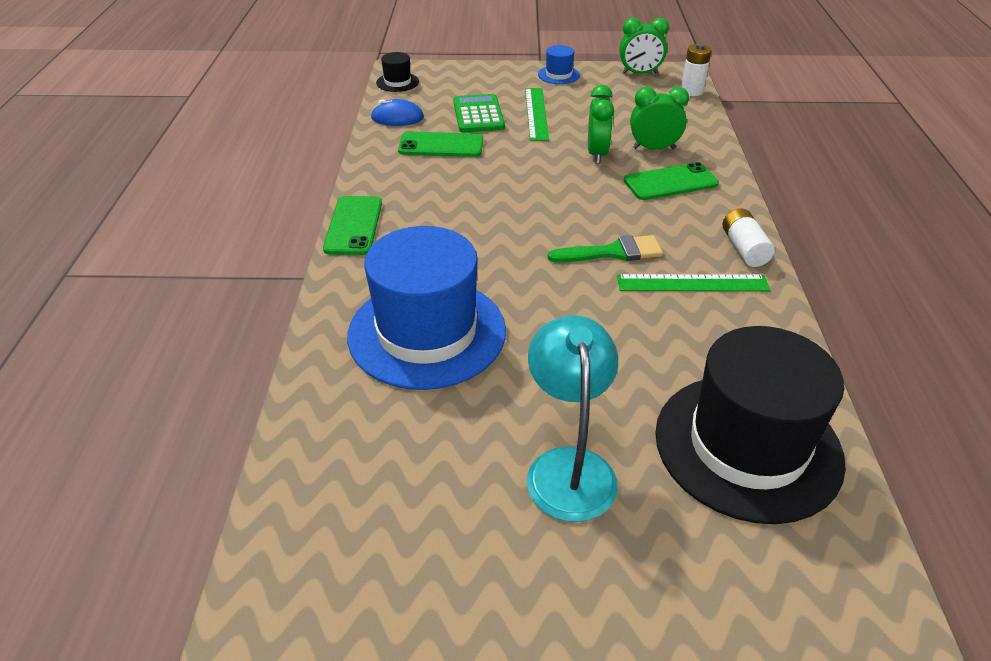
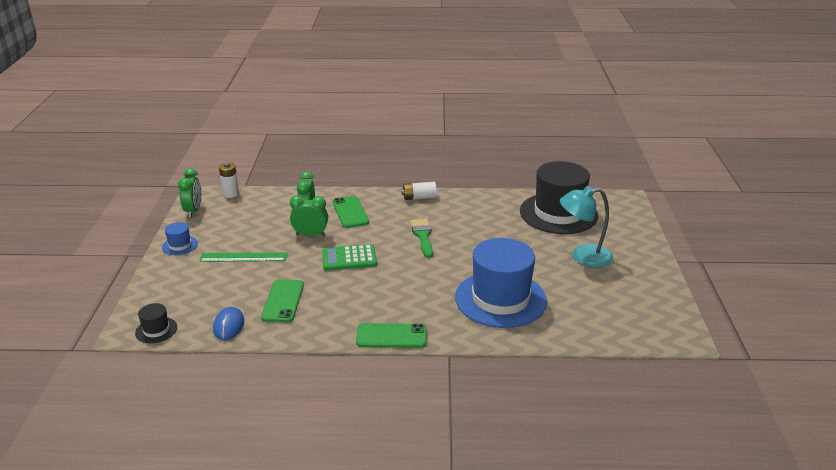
camera: 90 degrees left, 10 degrees down
green calculator [453,94,505,133] -> green calculator moved to [322,244,377,270]
green ruler [617,274,770,291] -> none

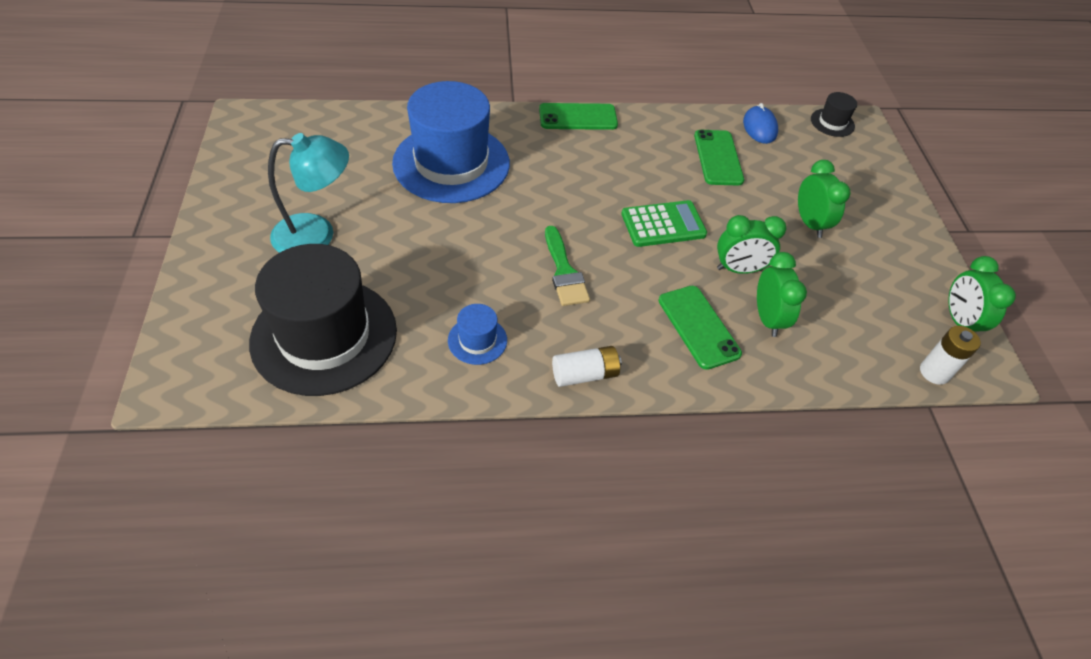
camera: 170 degrees right, 20 degrees up
blue hat [162,222,198,255] -> blue hat moved to [448,304,507,365]
green ruler [199,252,287,262] -> green clock [798,160,850,238]

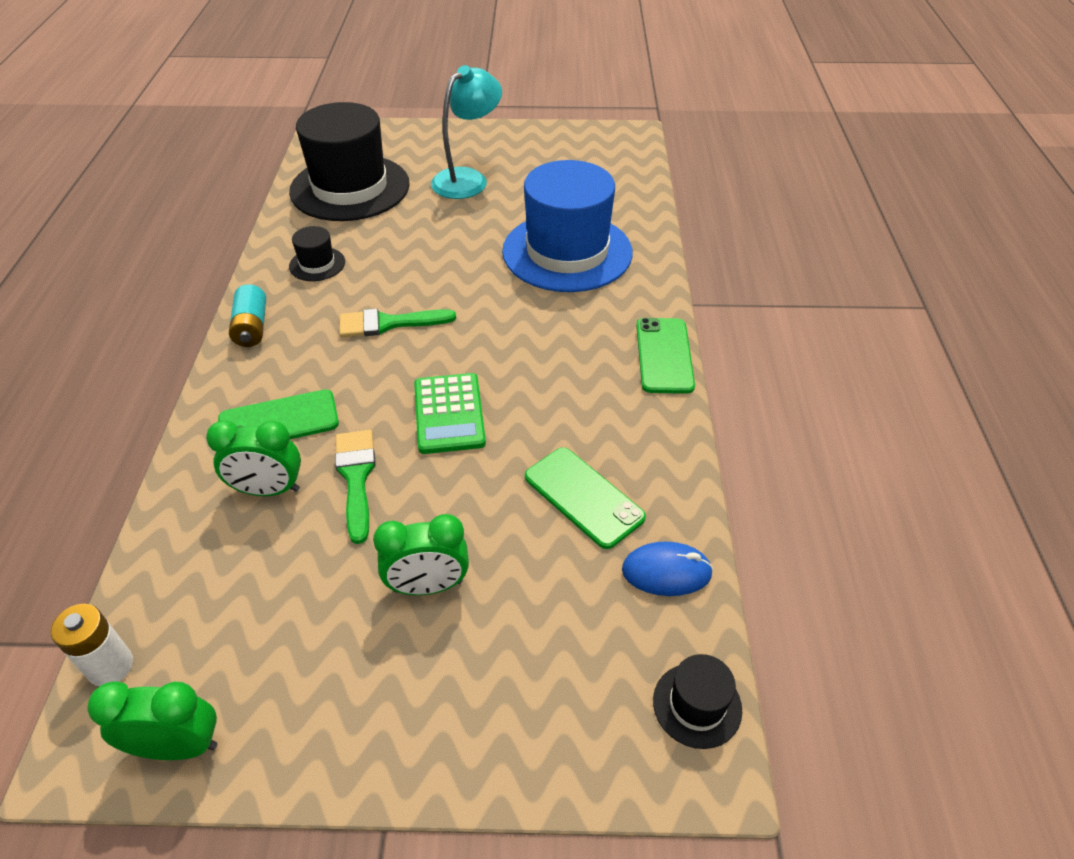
camera: 100 degrees right, 5 degrees down
turquoise lamp [268,133,349,253] -> turquoise lamp turned 135 degrees counterclockwise [431,65,502,199]
blue hat [448,304,507,365] -> black hat [289,226,345,281]
white battery [552,346,622,387] -> turquoise battery [229,284,266,347]
green phone [694,130,744,186] -> green phone turned 45 degrees clockwise [525,447,646,549]
green clock [717,215,786,274] -> green brush [335,430,376,544]

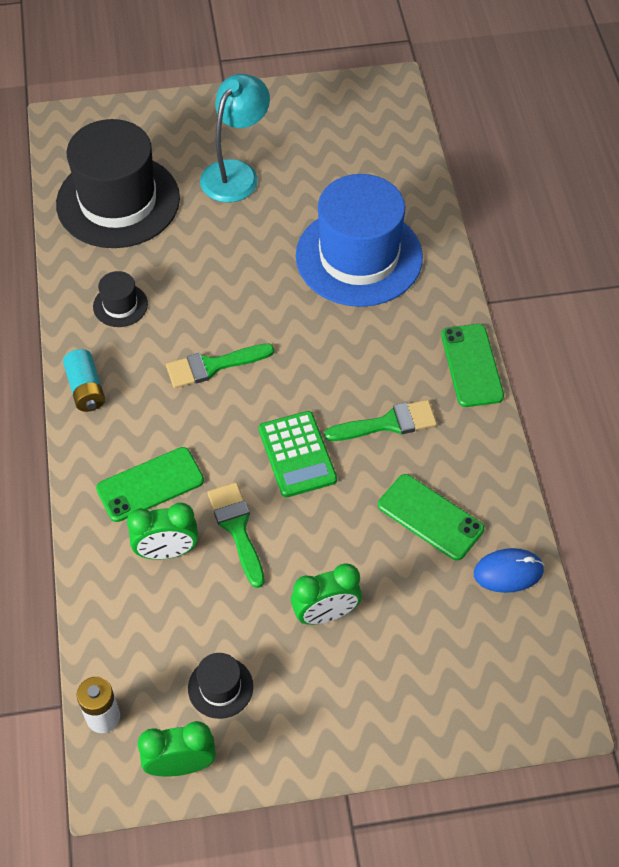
camera: 10 degrees left, 10 degrees up
black hat [653,654,742,749] -> black hat moved to [188,653,253,719]
none -> green brush [324,400,437,441]

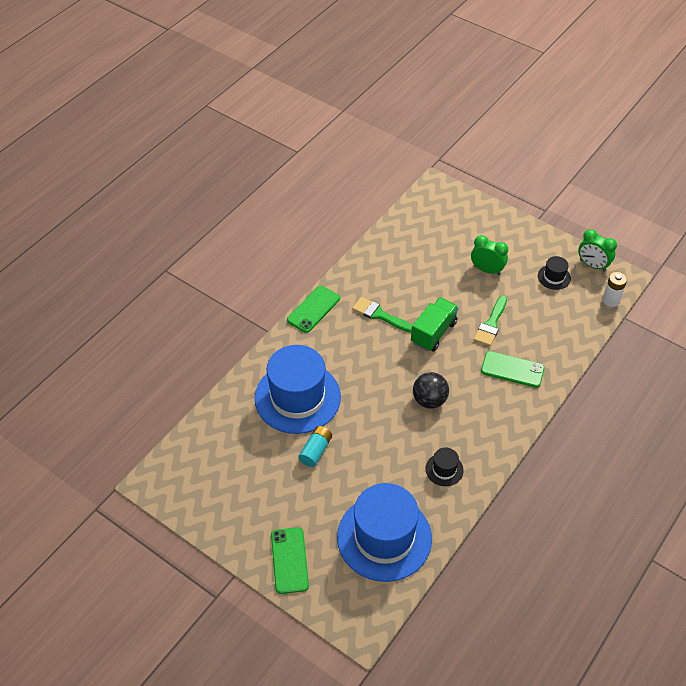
camera: 135 degrees left, 5 degrees down
black hat [56,119,180,248] -> blue hat [337,483,432,582]
turquoise battery [63,349,105,412] -> turquoise battery moved to [298,426,332,467]
green clock [127,503,198,559] -> none
green brush [166,344,274,388] -> black ball [413,372,449,409]
turquoise lamp [200,74,270,203] -> none
green calculator [259,411,337,498] -> green truck [411,297,459,352]
green phone [378,474,484,561] -> green phone moved to [271,527,309,594]
blue mouse [474,548,544,593] -> none

